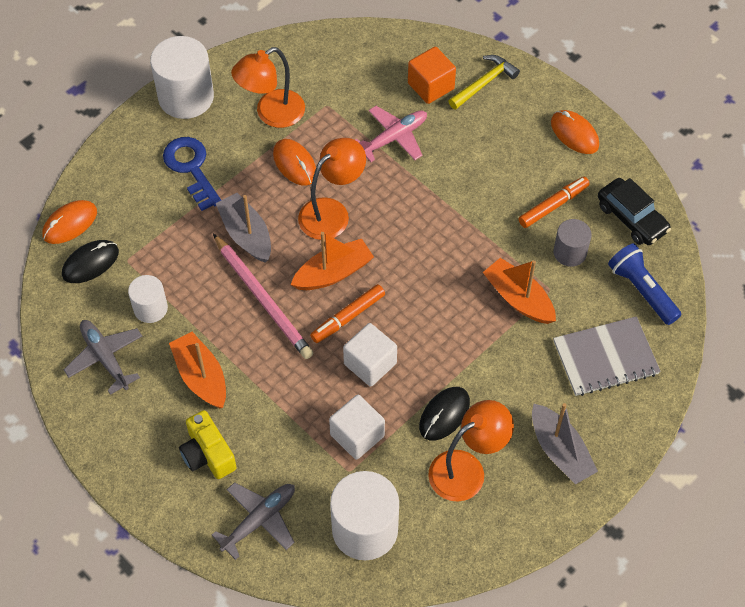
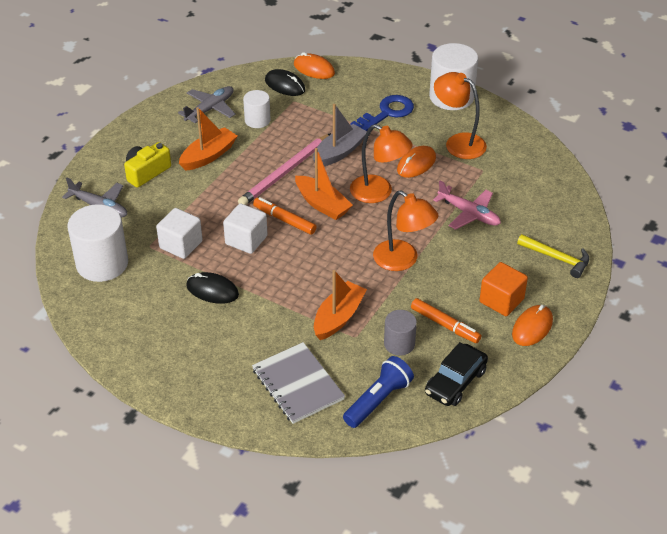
camera: 75 degrees right, 15 degrees down
orange cube [408,47,456,104] -> orange cube moved to [480,262,528,316]
orange lamp [428,400,514,502] -> orange lamp moved to [373,190,438,271]
grey boat [532,403,598,484] -> none

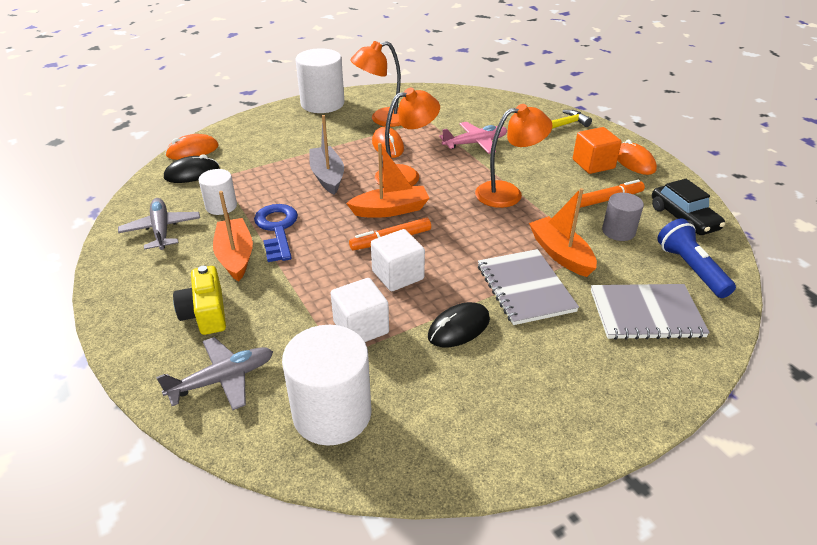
camera: 60 degrees left, 5 degrees down
pink pencil [238,133,331,205] -> none
blue key [350,95,414,131] -> blue key moved to [254,204,298,262]
none -> grey notebook [478,249,579,325]

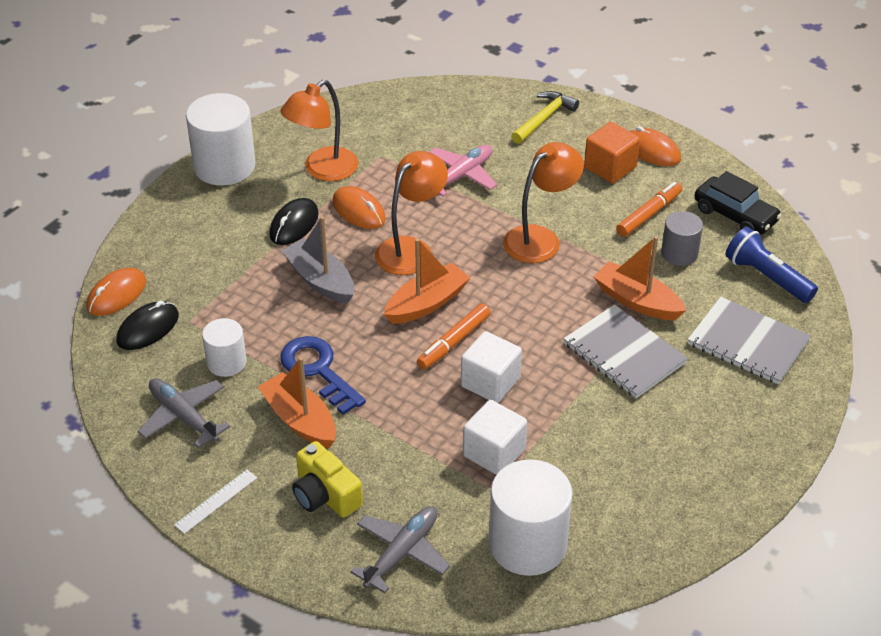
camera: 25 degrees left, 5 degrees up
black mouse [428,302,490,347] -> black mouse moved to [269,198,319,245]
grey notebook [591,284,710,340] -> grey notebook turned 60 degrees clockwise [687,297,811,384]
none -> white ruler [174,470,257,534]

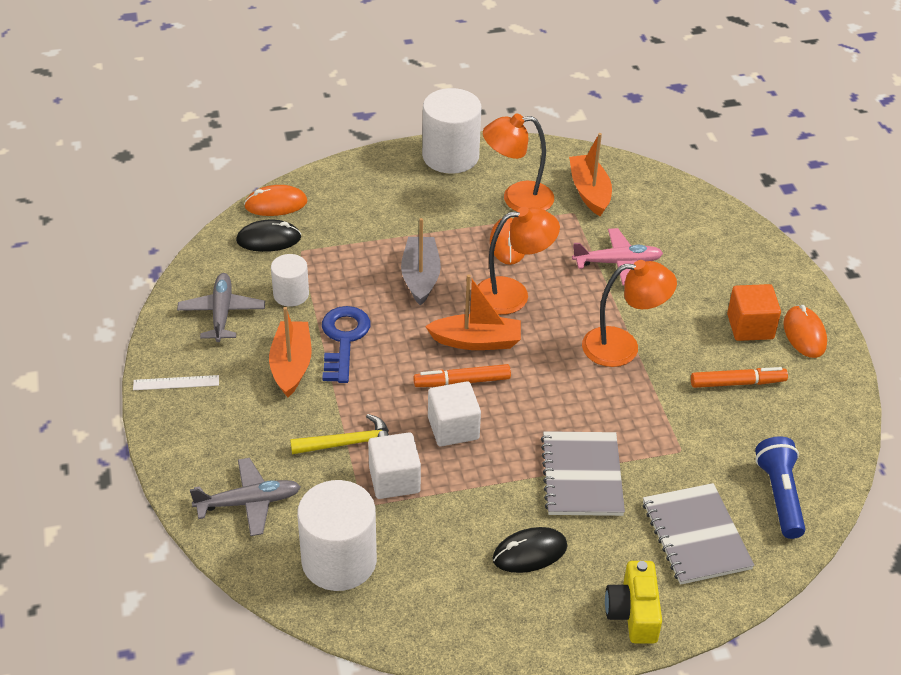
camera: 40 degrees right, 0 degrees up
black mouse [269,198,319,245] -> black mouse moved to [493,527,568,573]
yellow camera [292,441,363,518] -> yellow camera moved to [605,561,662,644]
yellow hammer [511,91,579,144] -> yellow hammer moved to [290,414,389,454]
orange boat [594,236,686,320] -> orange boat moved to [569,133,612,217]
grey cylinder [661,211,703,266] -> none
black car [694,171,782,235] -> none

